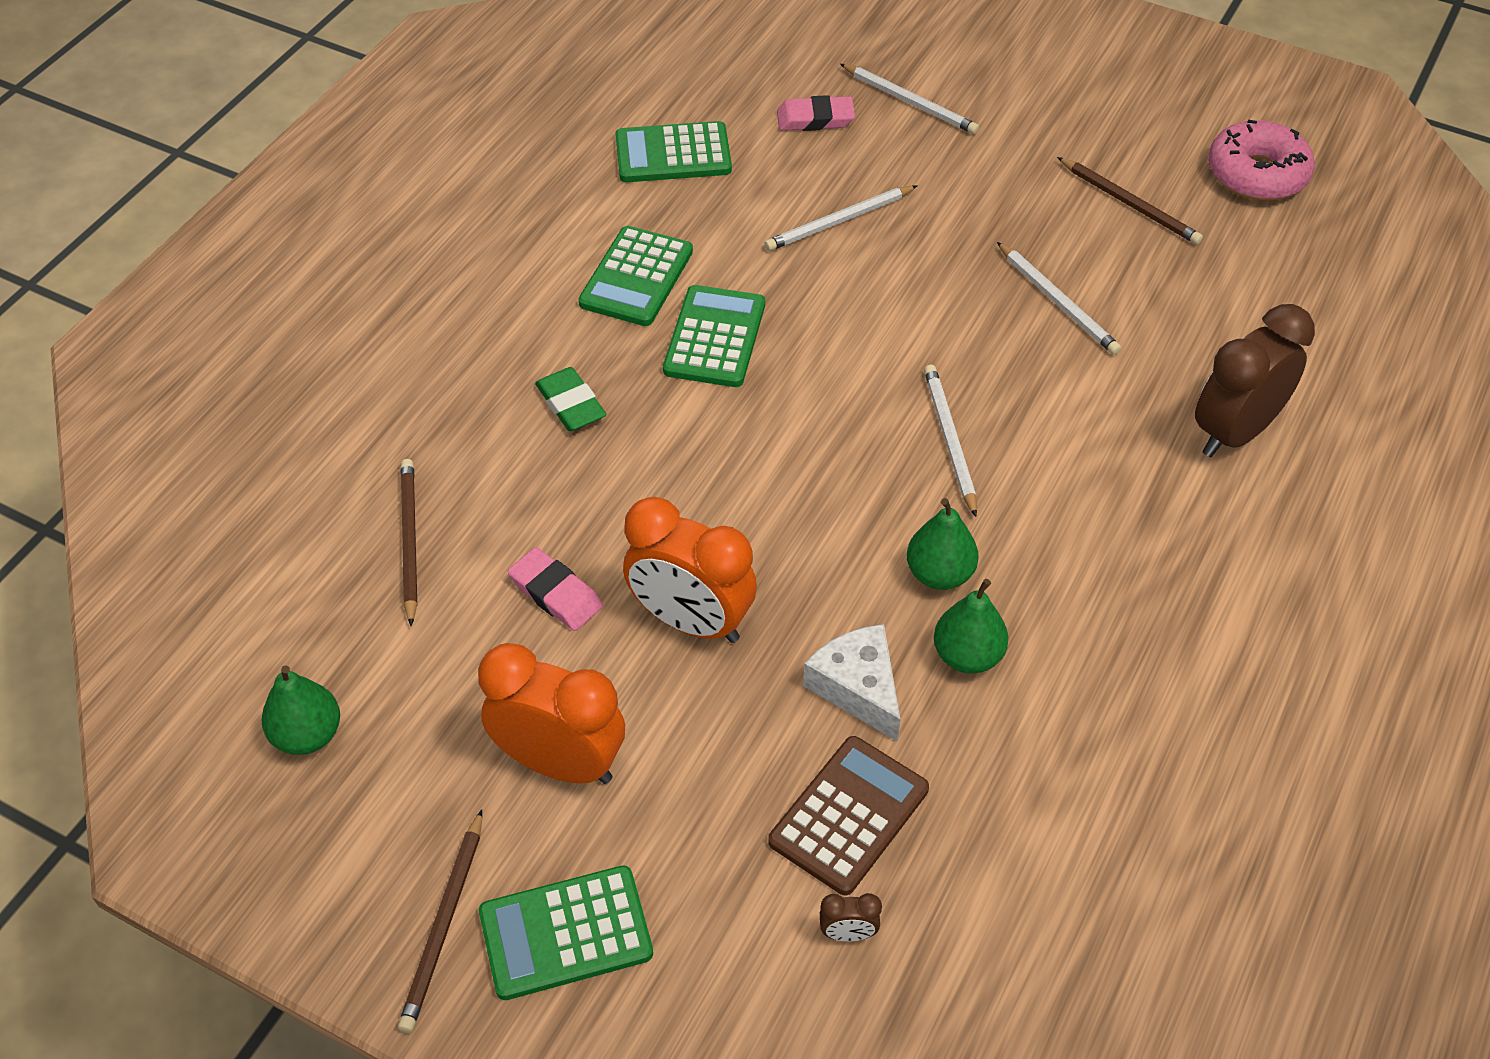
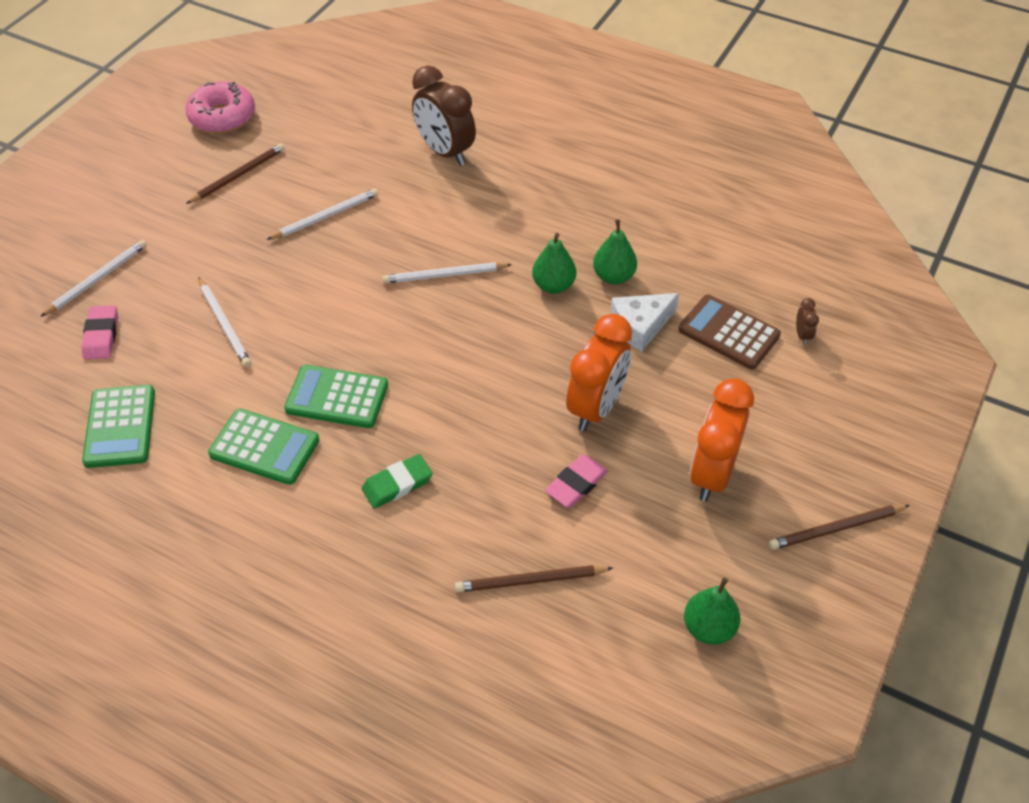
camera: 90 degrees left, 0 degrees up
brown pencil [398,810,482,1033] -> brown pencil turned 150 degrees clockwise [769,505,910,550]
green calculator [479,865,653,1000] -> none

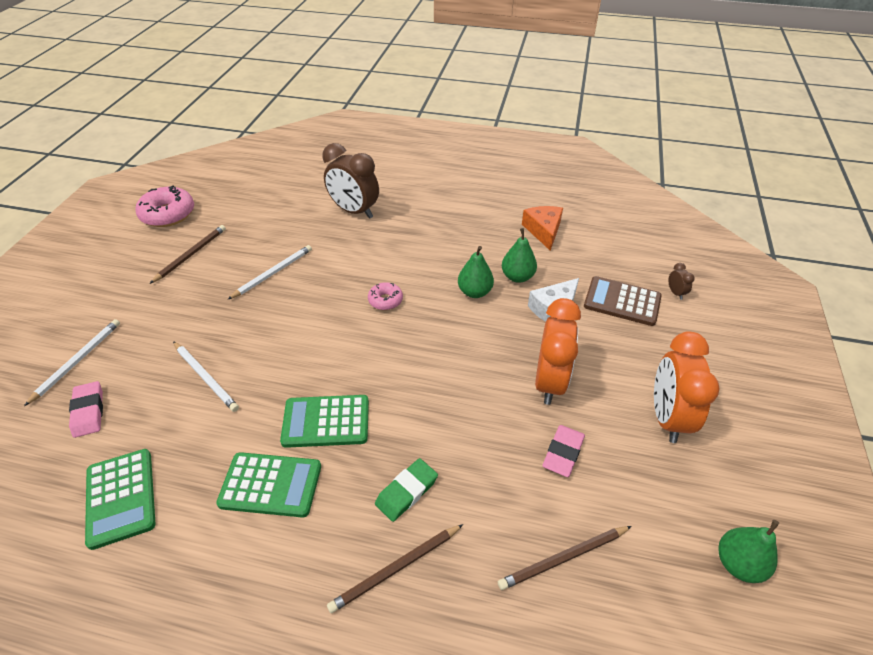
camera: 15 degrees left, 5 degrees down
white pencil [383,262,512,284] -> pink donut [368,282,403,310]
brown pencil [769,505,910,550] -> brown pencil moved to [327,524,463,613]
none -> orange cheese [522,206,563,251]

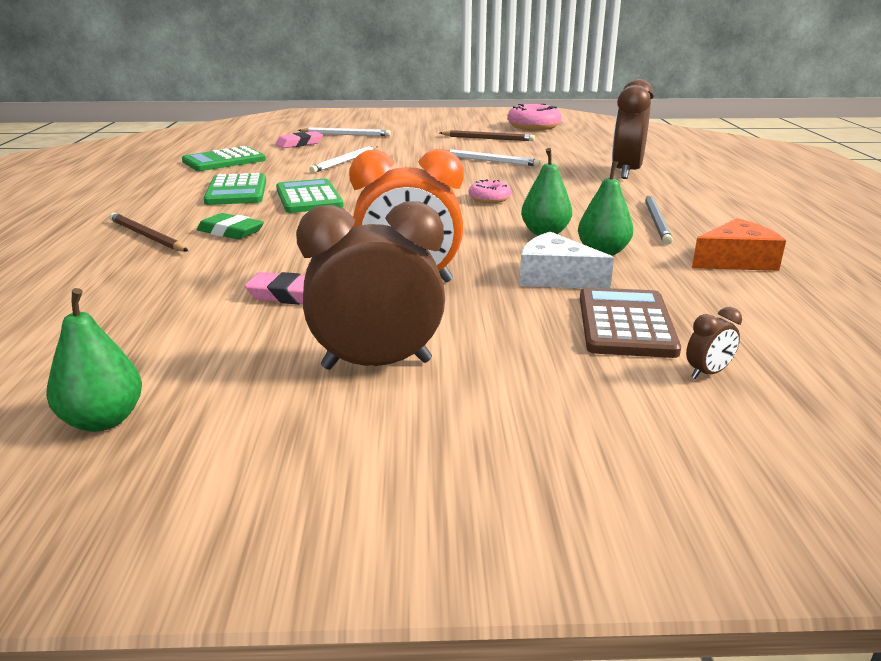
camera: 75 degrees right, 20 degrees down
brown pencil [498,526,632,590] -> none
orange clock [654,331,720,443] -> brown clock [296,201,445,370]
none -> grey pencil [645,195,673,245]

